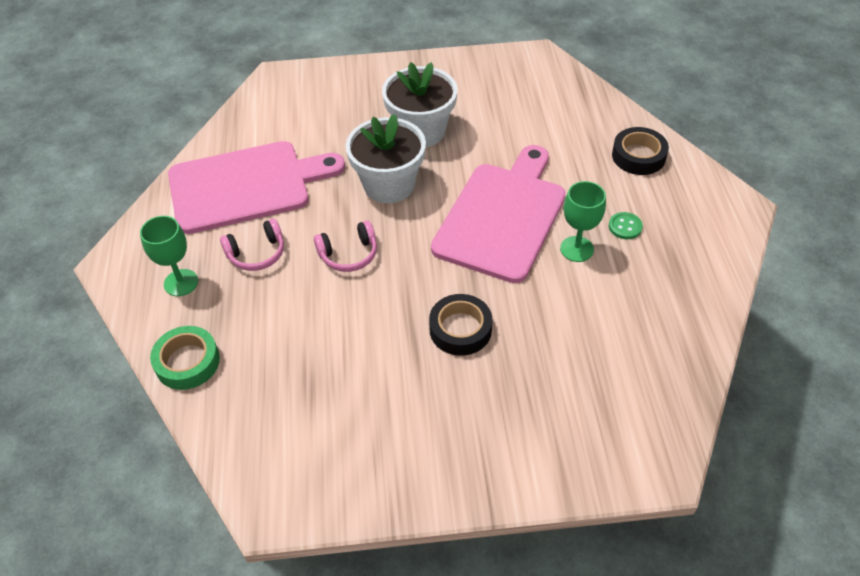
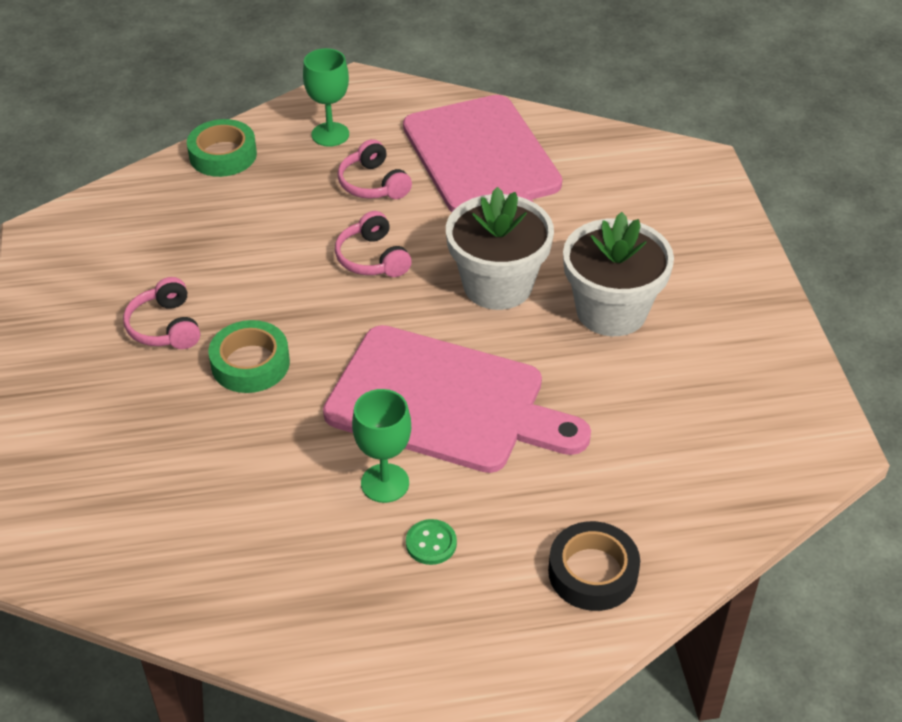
camera: 85 degrees right, 5 degrees down
black tape [429,294,493,356] -> green tape [209,320,290,393]
none -> pink headphones [123,277,200,349]

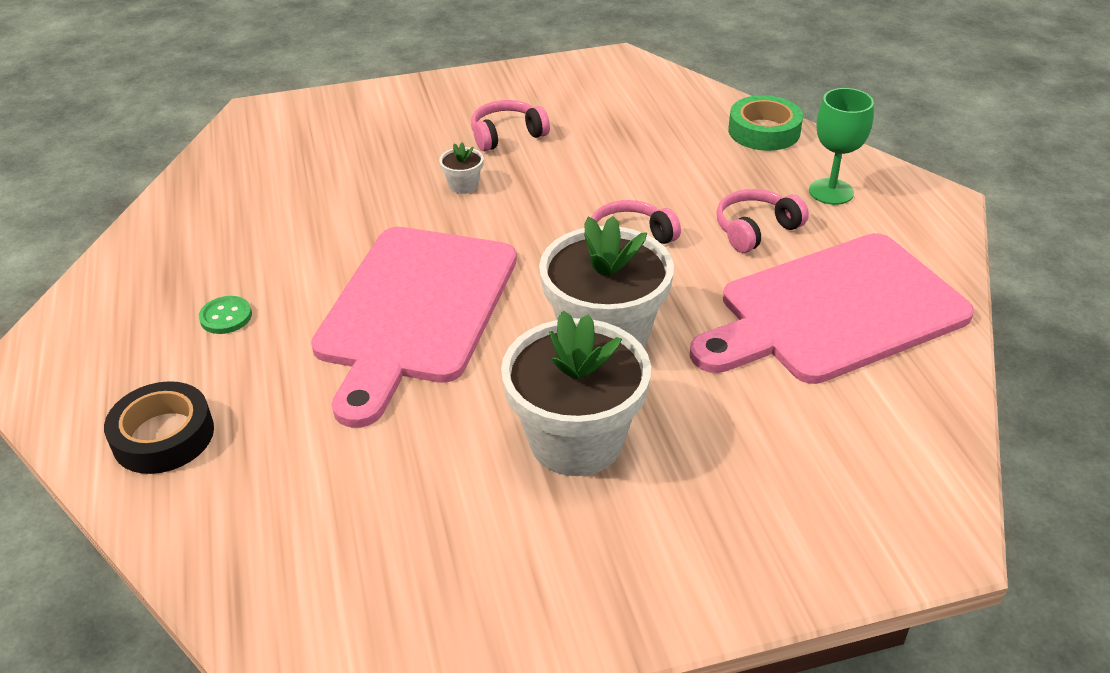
camera: 85 degrees right, 5 degrees down
green tape [209,320,290,393] -> white flower pot [439,143,484,194]
green goblet [352,389,411,503] -> none

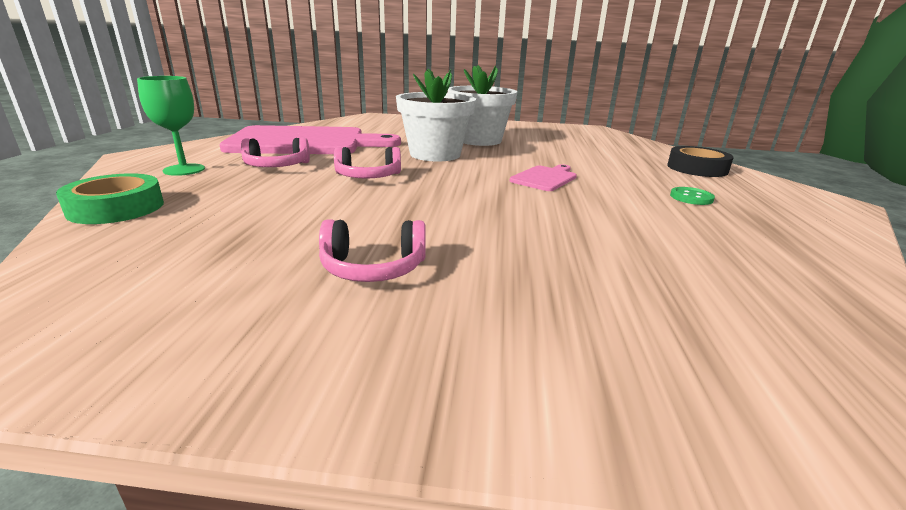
camera: 160 degrees left, 15 degrees down
pink cutting board [311,227,517,428] -> pink cutting board [509,164,577,191], size x0.43
white flower pot [439,143,484,194] -> none

